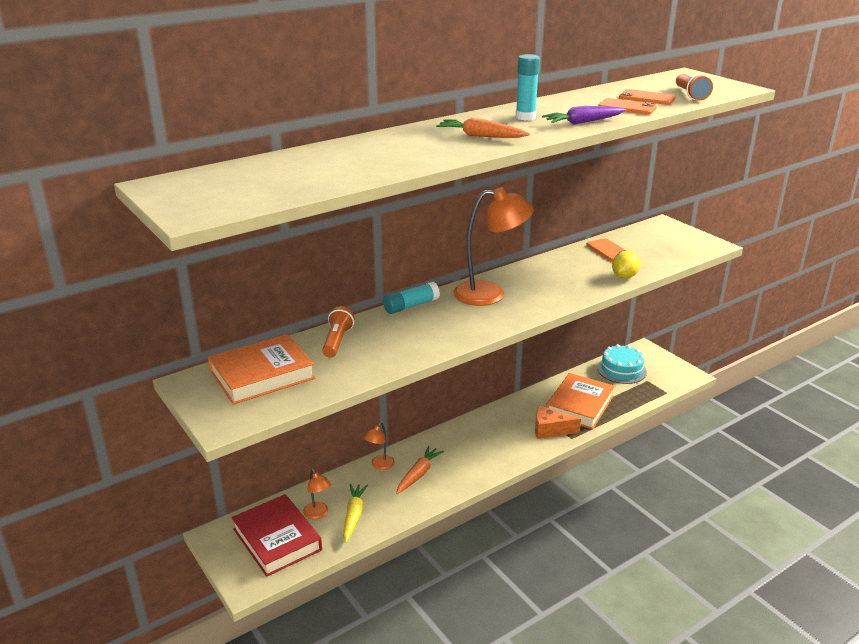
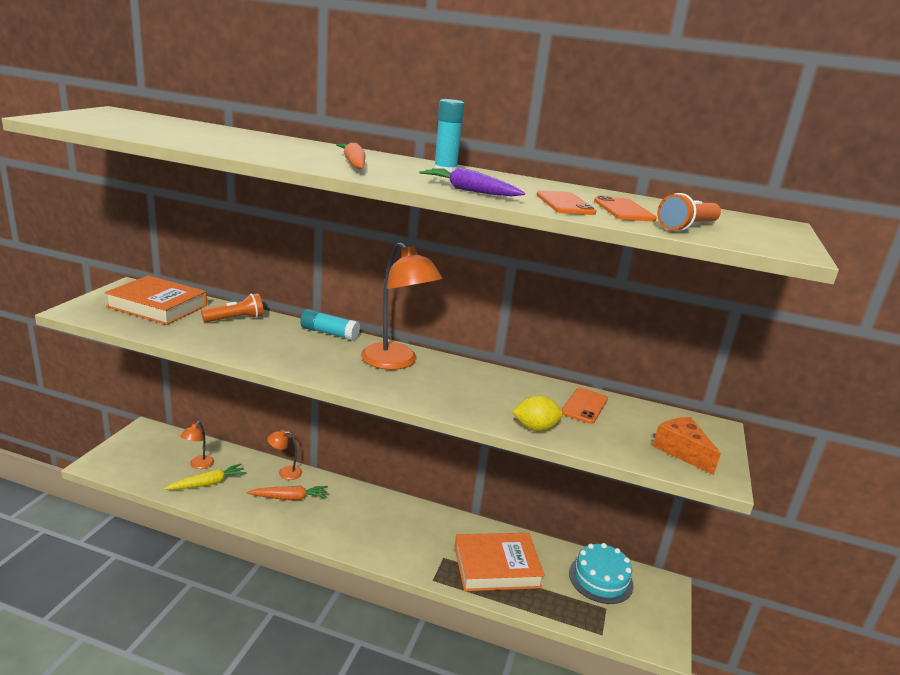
camera: 50 degrees right, 5 degrees down
red book [231,494,322,577] -> none
orange cheese [535,406,581,439] -> orange cheese moved to [652,417,721,475]

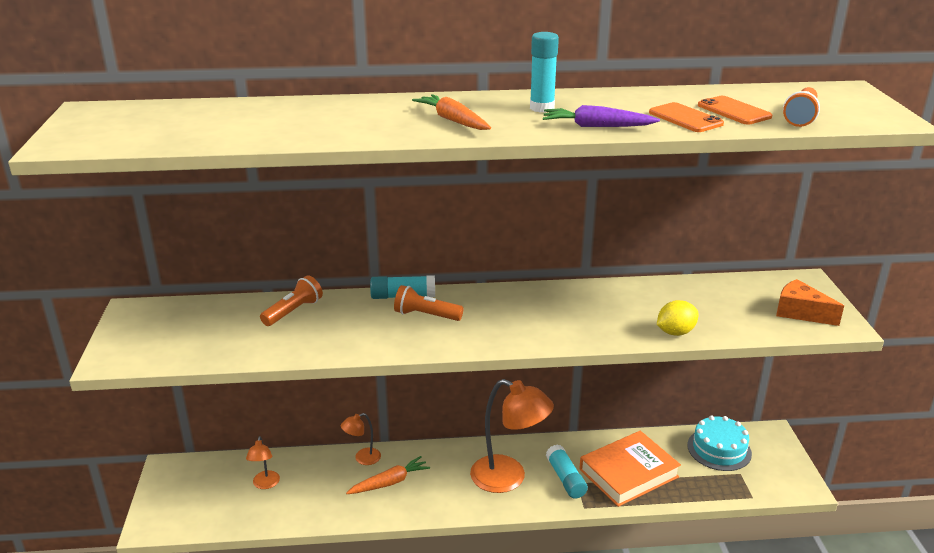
camera: 20 degrees left, 5 degrees up
orange book [104,275,207,325] -> none
yellow carrot [164,464,247,490] -> none
orange lamp [361,242,442,370] -> orange lamp moved to [470,379,554,493]
orange phone [561,388,608,424] -> none
none -> orange flashlight [394,285,464,321]
none -> turquoise glue stick [546,444,588,499]

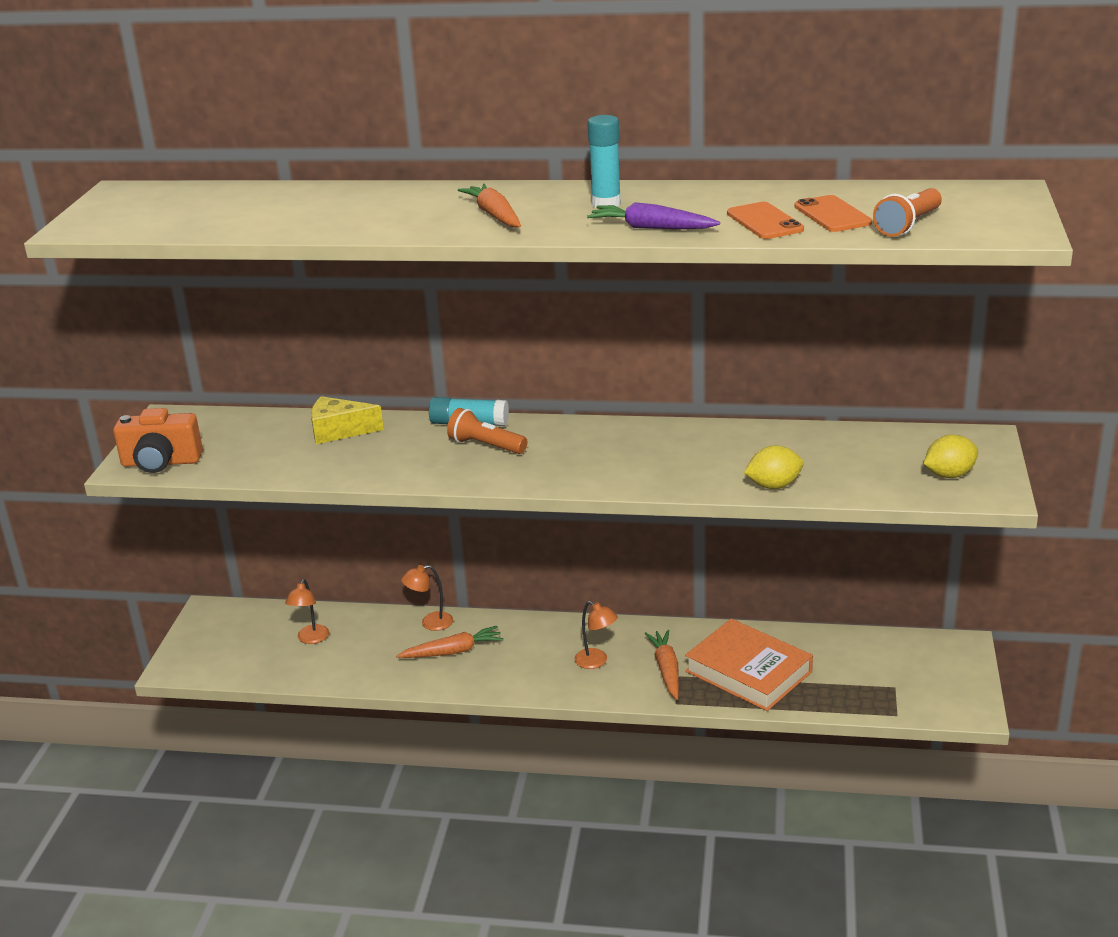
camera: 15 degrees right, 0 degrees up
orange flashlight [260,276,323,326] -> yellow cheese [311,396,384,444]
orange lamp [470,379,554,493] -> orange lamp [574,601,618,669], size x0.48
turquoise glue stick [546,444,588,499] -> orange carrot [644,630,679,700]
orange book [579,431,681,507] -> orange book turned 60 degrees clockwise [685,619,813,711]
turquoise cake [687,416,752,471] -> none
orange cheese [776,279,844,326] -> yellow lemon [923,435,978,478]
none -> orange camera [113,408,203,473]

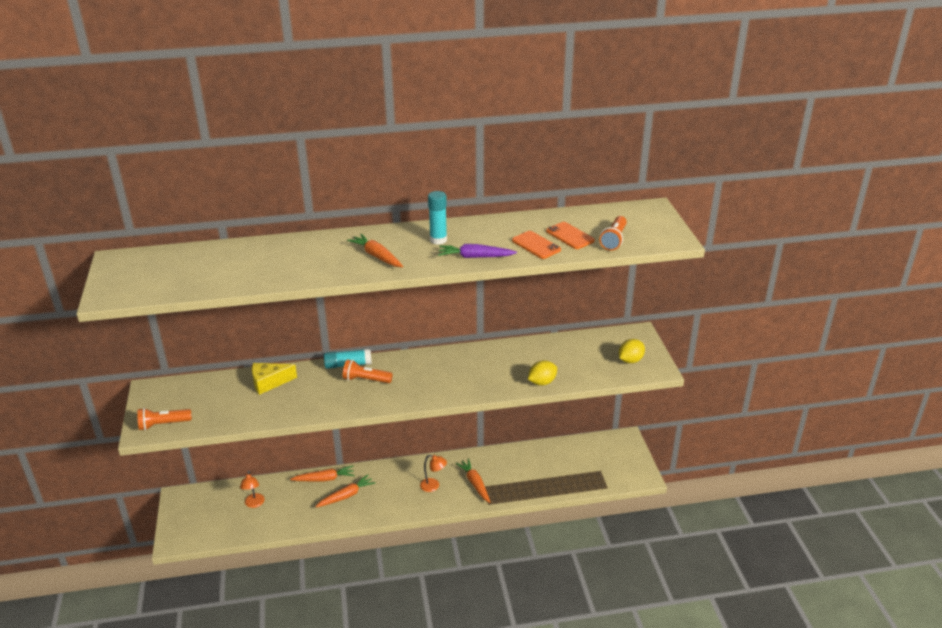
camera: 20 degrees left, 5 degrees up
orange camera [113,408,203,473] -> orange flashlight [137,408,192,430]
orange lamp [401,565,453,631] -> orange carrot [290,466,355,482]
orange book [685,619,813,711] -> none

